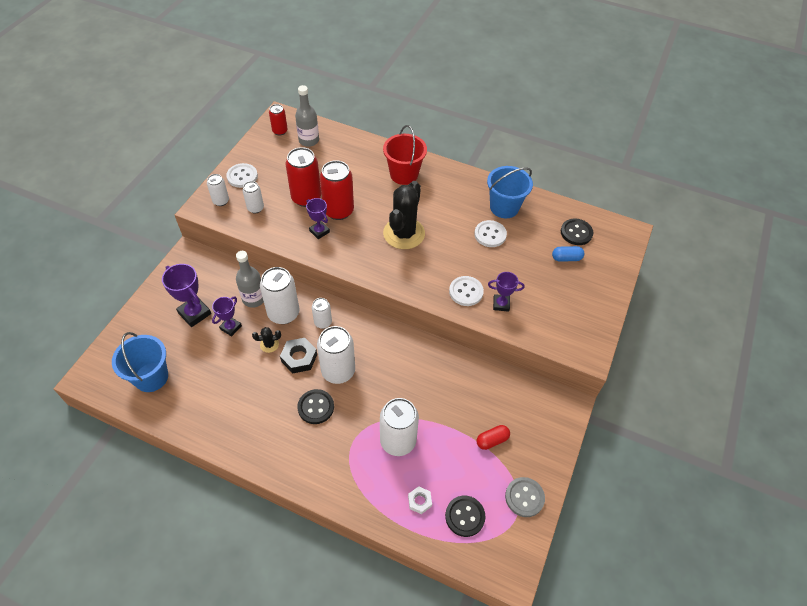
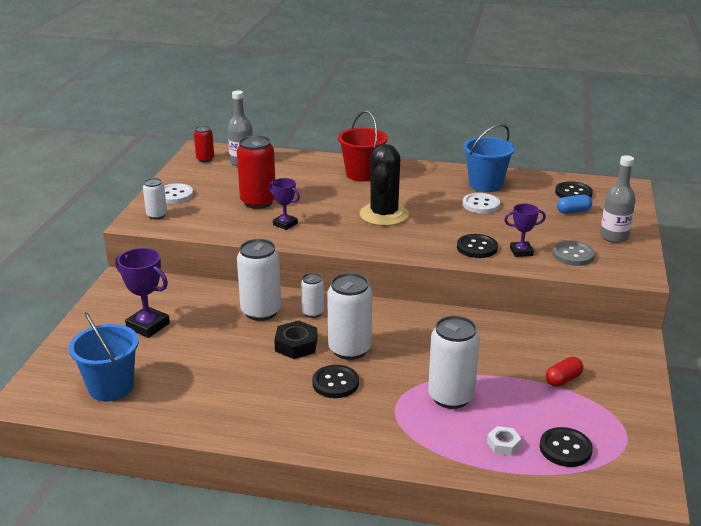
camera: 10 degrees left, 25 degrees down
purple trophy [212,297,242,336] -> none
grey bottle [236,251,264,308] -> grey bottle moved to [600,155,636,243]
white can [243,181,264,213] -> none
black cactus [252,327,281,353] -> none
red can [320,160,354,220] -> none
white button [449,276,484,306] -> black button [457,234,498,258]
grey button [505,477,545,517] -> grey button moved to [552,241,595,266]

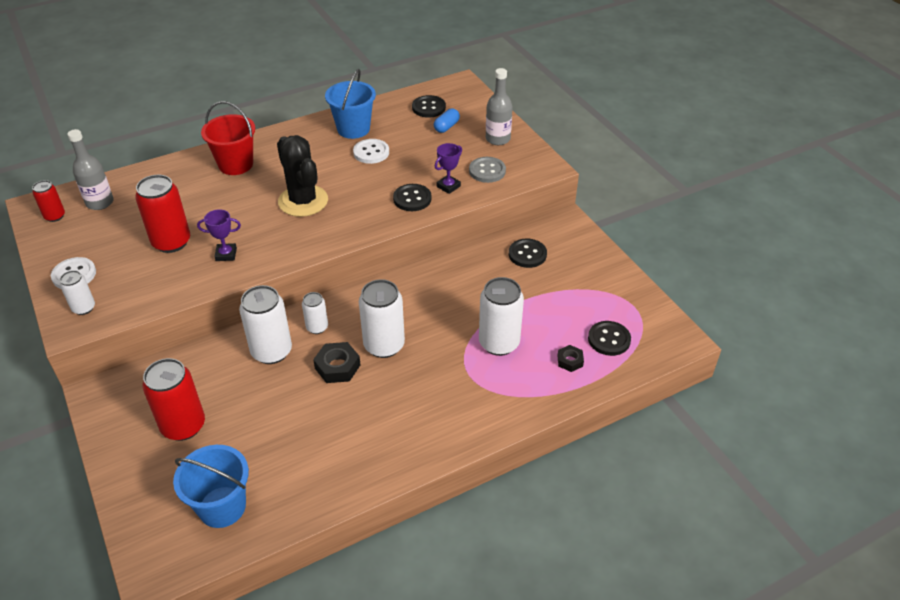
camera: 40 degrees left, 15 degrees up
purple trophy [115,248,170,338] -> red can [142,358,205,441]
black button [312,365,359,398] -> black button moved to [509,238,547,268]
white nut [487,426,521,455] -> black nut [557,345,584,372]
red capsule [546,357,583,387] -> none

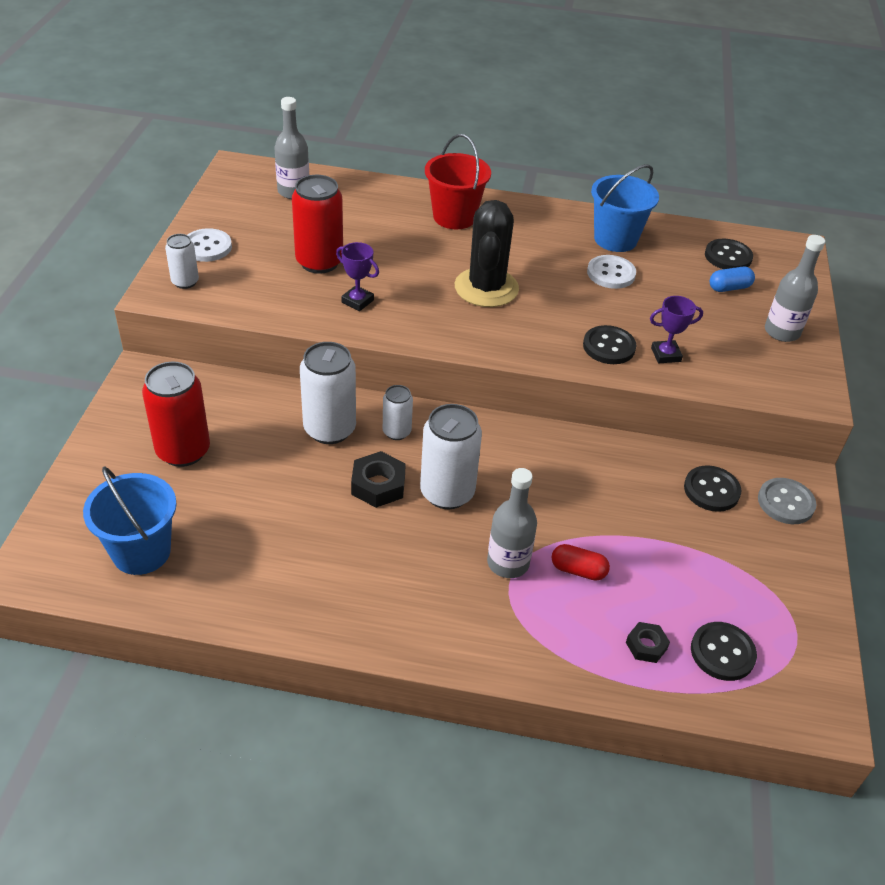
camera: 35 degrees right, 0 degrees up
red can [32,180,65,222] -> none
grey button [469,157,506,183] -> grey button moved to [758,478,816,524]
white can [479,277,524,356] -> red capsule [552,544,610,581]
none -> grey bottle [487,468,537,578]

